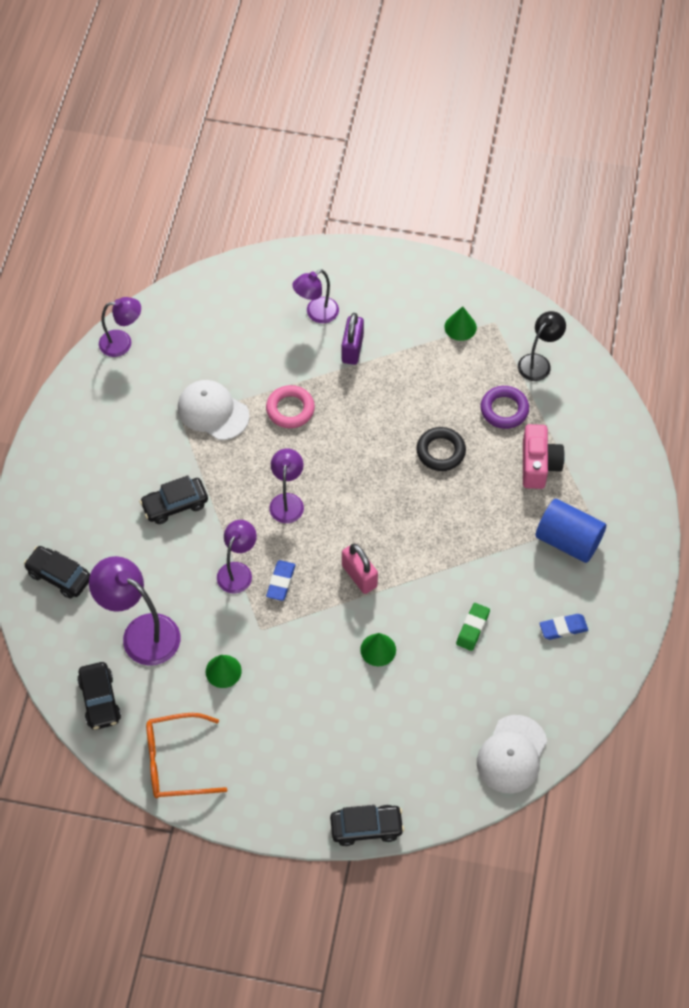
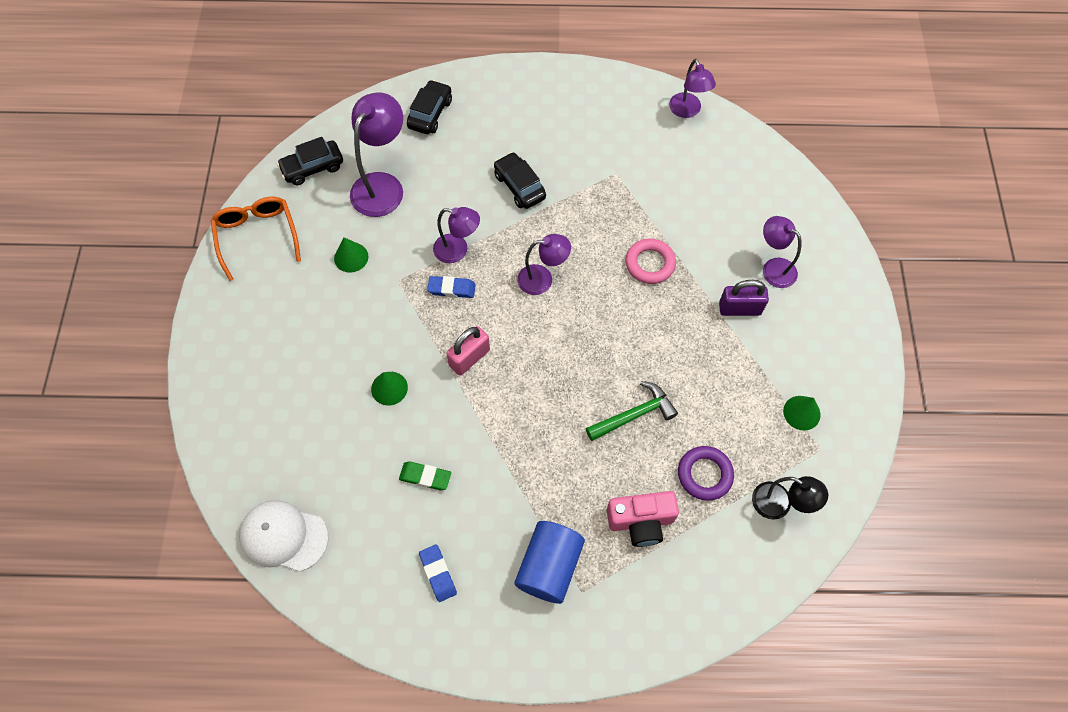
camera: 80 degrees right, 5 degrees up
white cap [178,380,249,440] -> none
black car [330,805,404,846] -> none
black ring [416,427,466,471] -> green hammer [586,381,678,441]

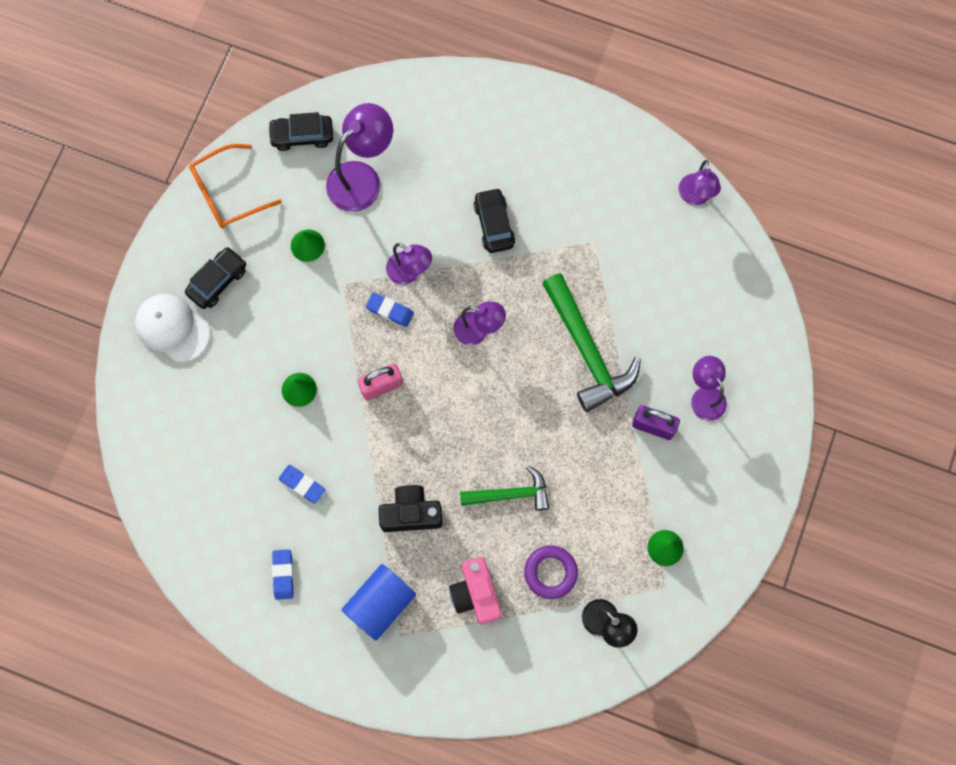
camera: 20 degrees right, 10 degrees up
orange glasses [211,197,301,281] -> orange glasses turned 120 degrees counterclockwise [189,144,281,228]
white cap [239,500,328,571] -> white cap moved to [135,294,210,362]
green eraser [399,461,451,490] -> blue eraser [279,465,325,504]
black car [407,80,452,134] -> black car moved to [185,247,246,309]
pink camera [607,491,679,547] -> pink camera turned 60 degrees clockwise [449,557,502,624]
pink ring [625,238,676,284] -> green hammer [542,273,641,412]
none -> black camera [379,485,443,532]

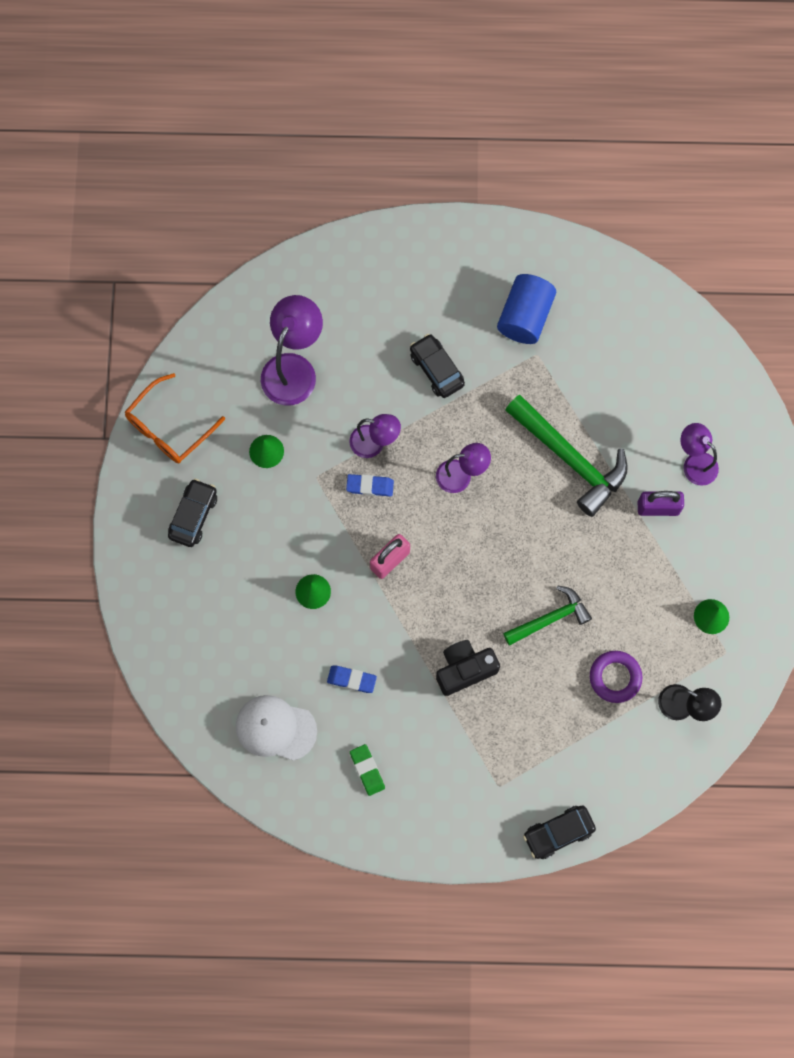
camera: 20 degrees left, 0 degrees up
white cap [135,294,210,362] -> white cap moved to [236,695,317,761]
black car [268,112,333,151] -> black car moved to [523,805,596,859]
blue eraser [272,549,294,600] -> green eraser [350,744,385,796]
blue cylinder [342,564,416,641] -> blue cylinder moved to [497,274,556,344]
pink camera [449,557,502,624] -> none
purple lamp [678,160,721,205] -> none

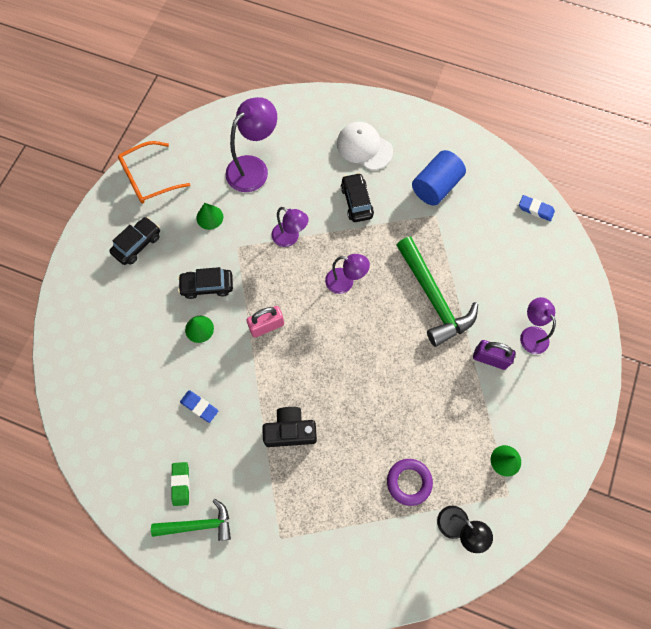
camera: 20 degrees right, 5 degrees down
white cap [236,695,317,761] -> white cap moved to [337,122,393,170]
blue eraser [346,474,394,497] -> blue eraser moved to [519,195,555,221]
green hammer [503,585,592,646] -> green hammer moved to [151,499,231,541]
black car [523,805,596,859] -> black car moved to [178,267,233,299]

